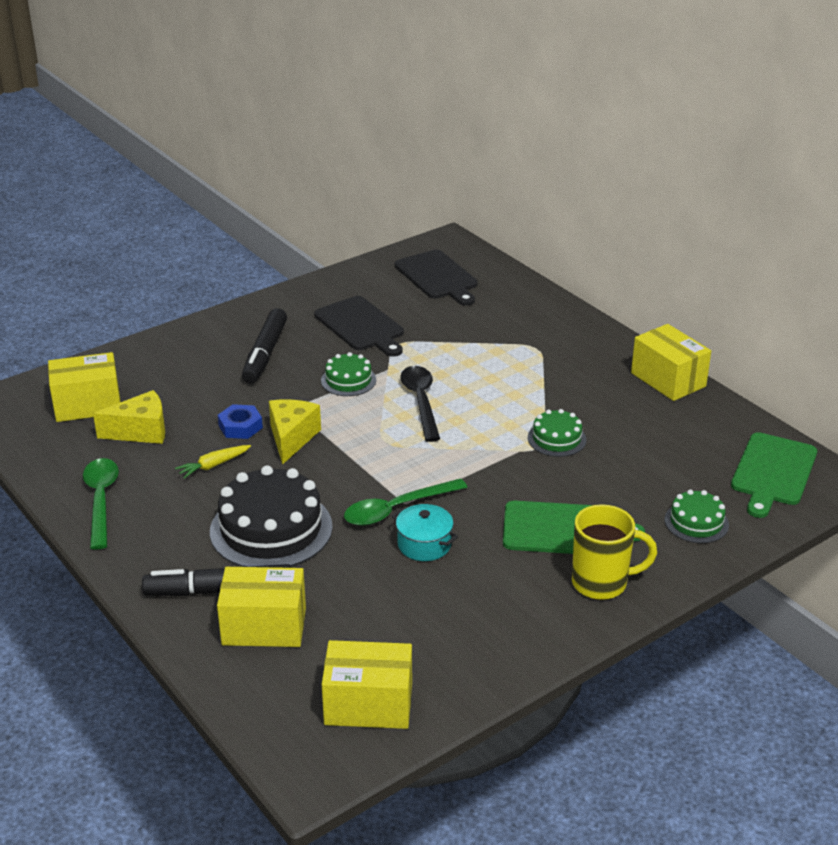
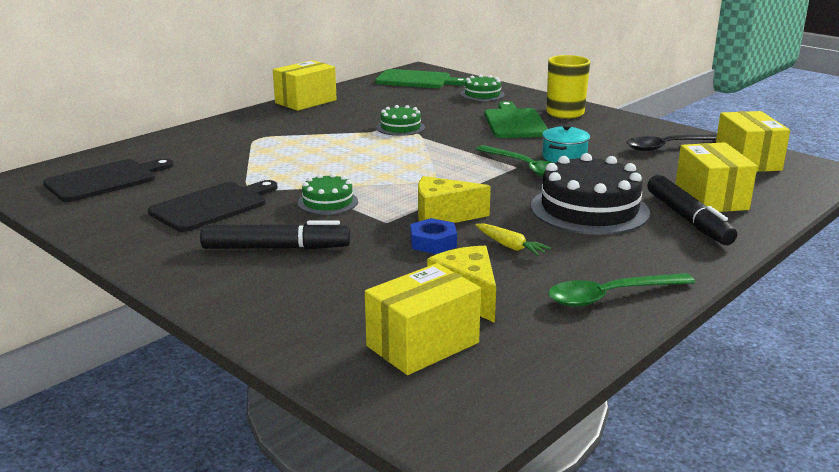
camera: 100 degrees left, 10 degrees down
yellow box [48,352,121,422] -> yellow box turned 75 degrees clockwise [365,263,481,375]
black spoon [400,366,440,442] -> black spoon moved to [626,135,717,151]

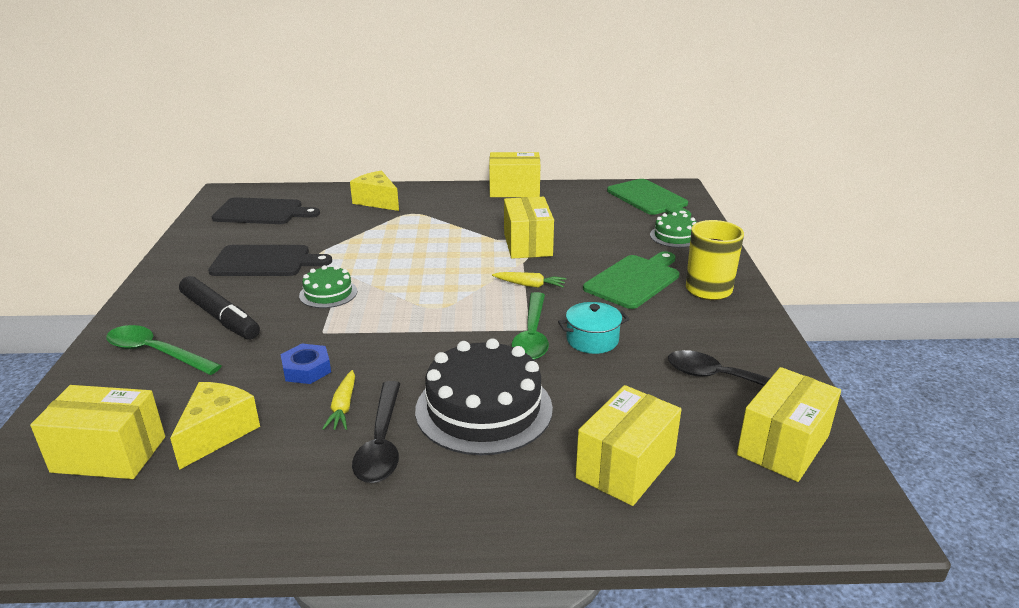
camera: 45 degrees right, 5 degrees up
green cake [377,105,425,136] -> yellow box [504,197,554,259]
yellow cheese [418,176,491,223] -> yellow cheese moved to [350,171,399,211]
green spoon [548,273,696,307] -> green spoon moved to [106,325,222,375]
black marker [647,175,737,245] -> none
none -> black spoon [352,381,401,483]
none -> yellow carrot [492,272,566,288]

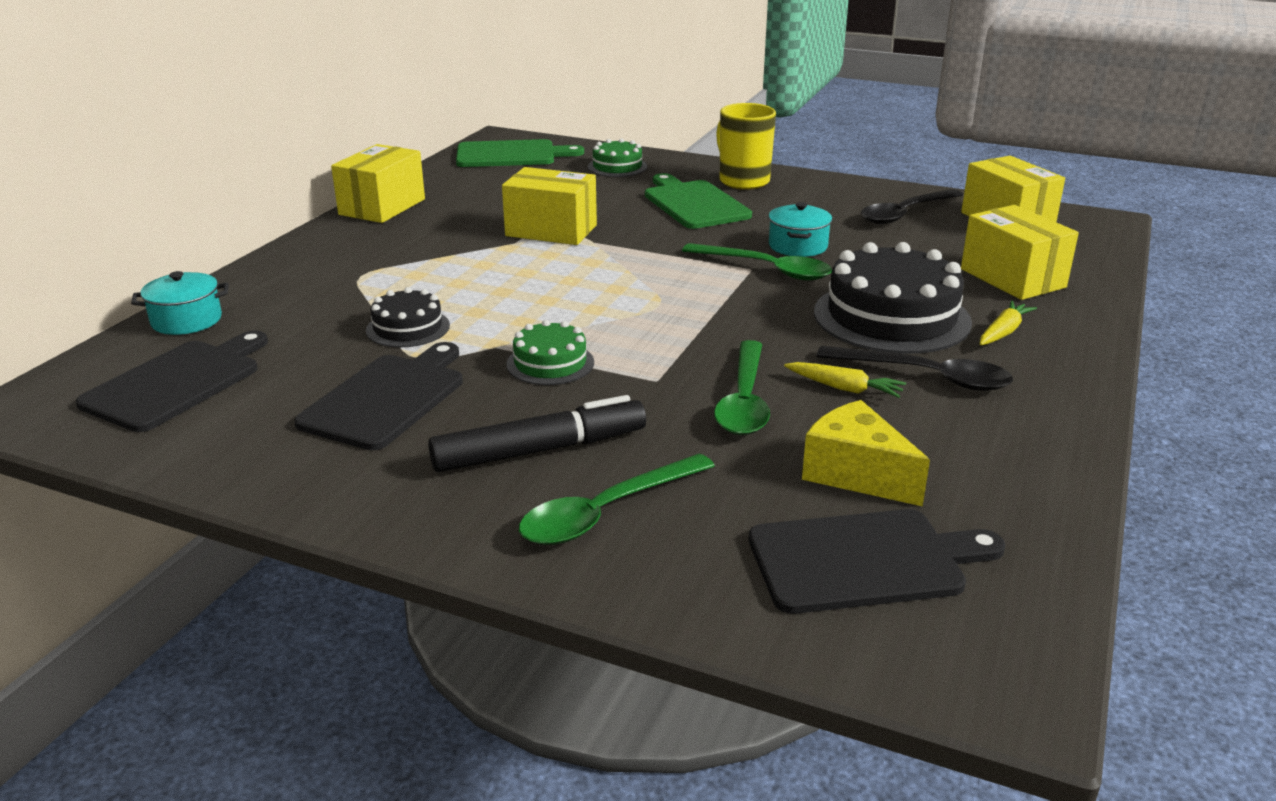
camera: 65 degrees left, 0 degrees up
yellow box [30,385,165,479] -> black cutting board [749,509,1006,614]
blue nut [280,344,331,384] -> green spoon [714,340,770,435]
yellow cheese [350,171,399,211] -> none
yellow carrot [492,272,566,288] -> yellow carrot moved to [980,301,1037,345]
none -> turquoise pot [131,271,228,335]
none -> black cake [366,287,450,347]

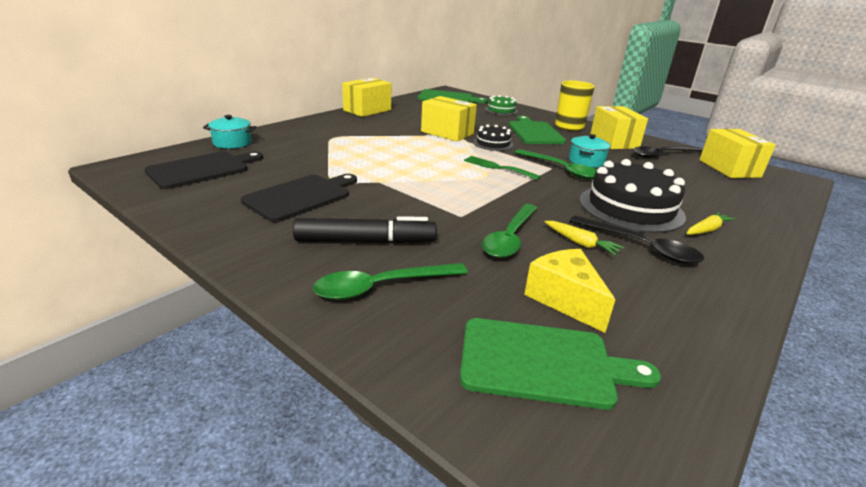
camera: 15 degrees right, 0 degrees up
black cake [366,287,450,347] -> black cake moved to [473,124,513,151]
green cake [506,320,594,385] -> none
black cutting board [749,509,1006,614] -> green cutting board [460,318,661,410]
yellow box [961,205,1079,300] -> yellow box moved to [590,106,648,149]
none -> green fork [464,156,541,180]

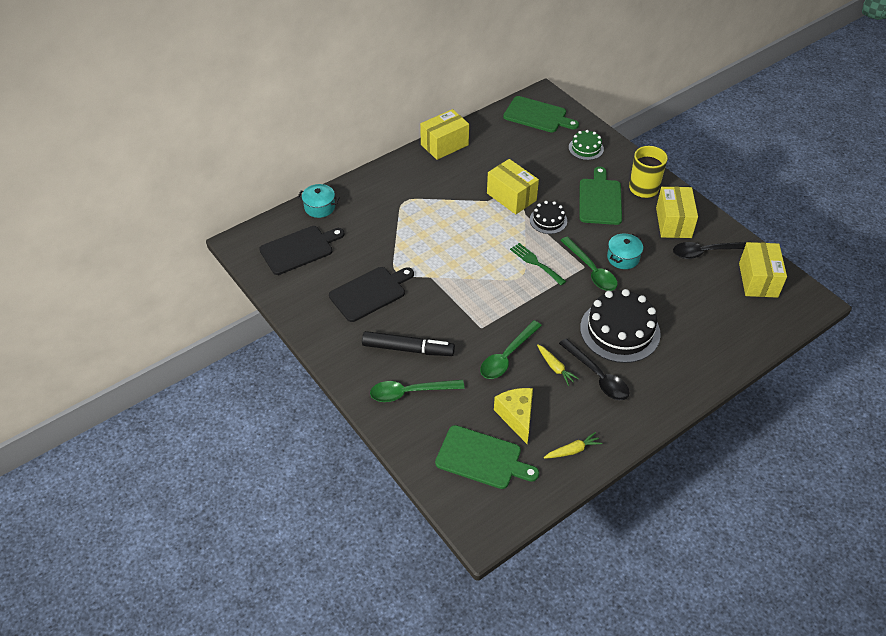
camera: 15 degrees right, 20 degrees up
yellow carrot [687,212,736,235] -> yellow carrot moved to [544,432,603,459]

